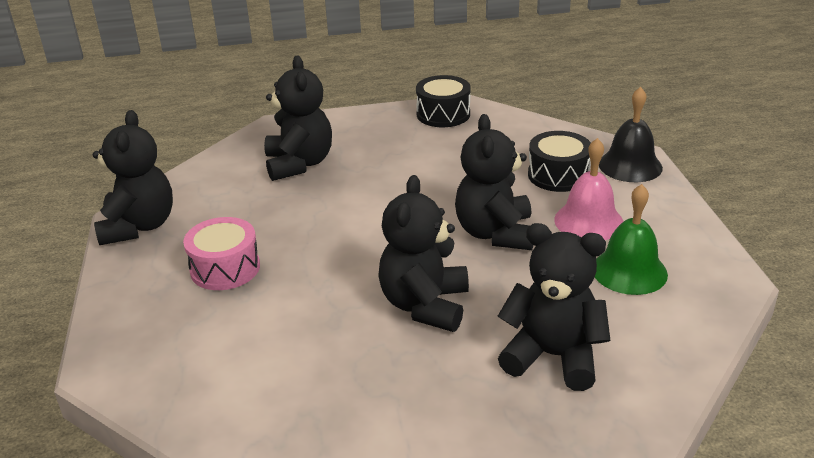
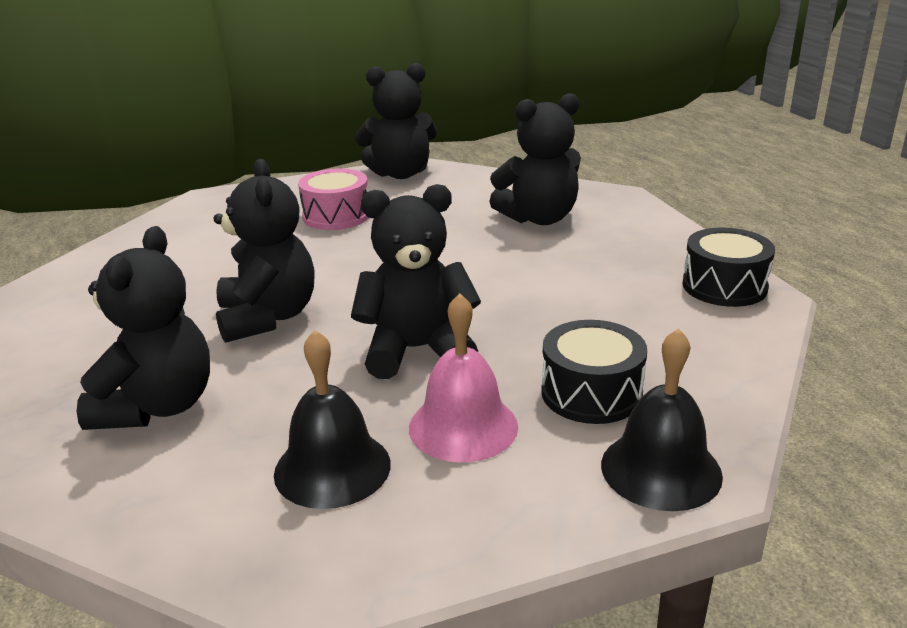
camera: 80 degrees right, 5 degrees down
black teddy bear [378,175,469,332] -> black teddy bear turned 75 degrees clockwise [214,159,315,343]
green bell [595,184,668,295] -> black bell [274,330,391,509]

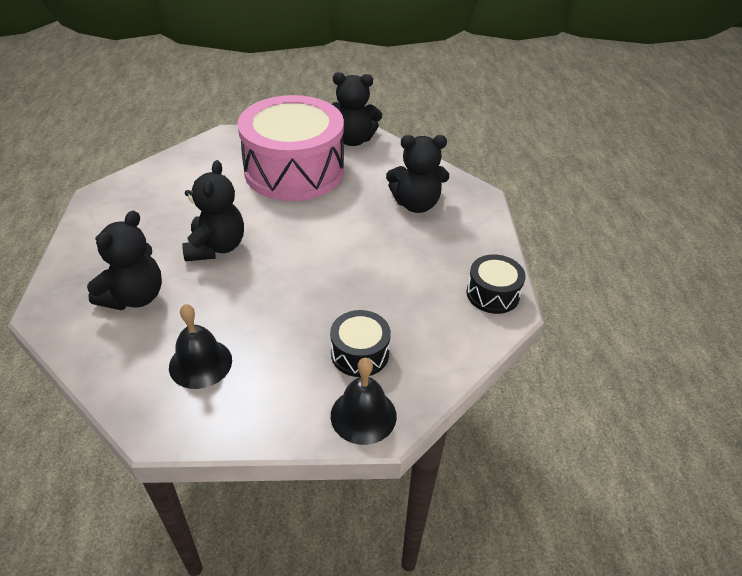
camera: 15 degrees right, 15 degrees up
pink drum [298,168,369,230] -> pink drum [238,95,344,201], size x2.29
black teddy bear [351,184,481,379] -> none
pink bell [409,293,518,462] -> none

